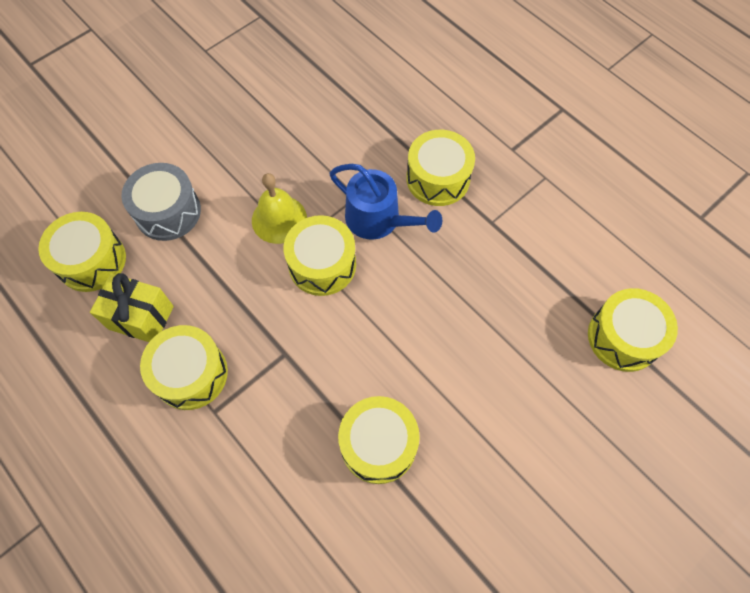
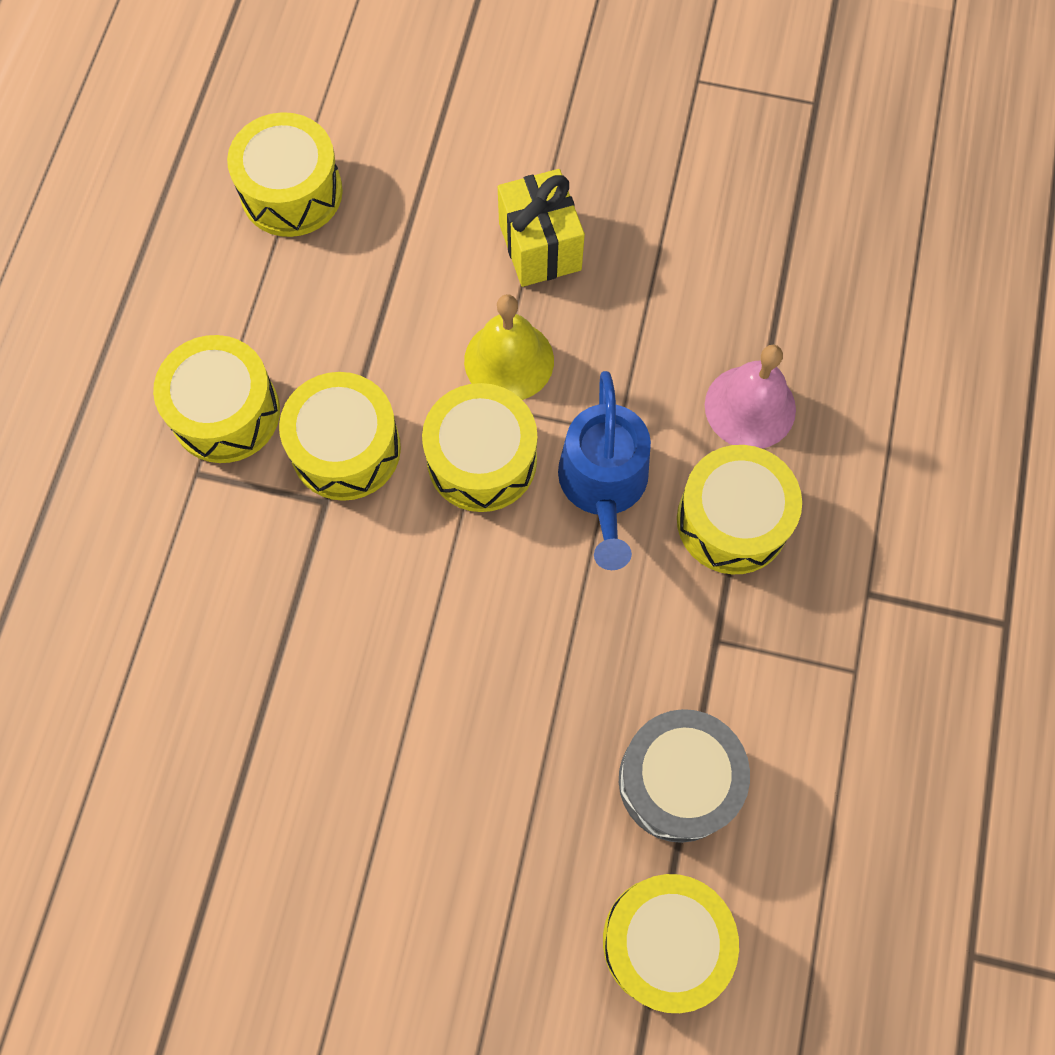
camera: 55 degrees right, 5 degrees up
yellow gift [90,273,174,342] -> yellow gift moved to [498,169,585,287]
grey drum [121,163,201,241] -> grey drum moved to [619,709,750,843]
yellow drum [338,396,420,484] -> yellow drum moved to [279,372,401,501]
none -> pink bell [705,345,796,449]

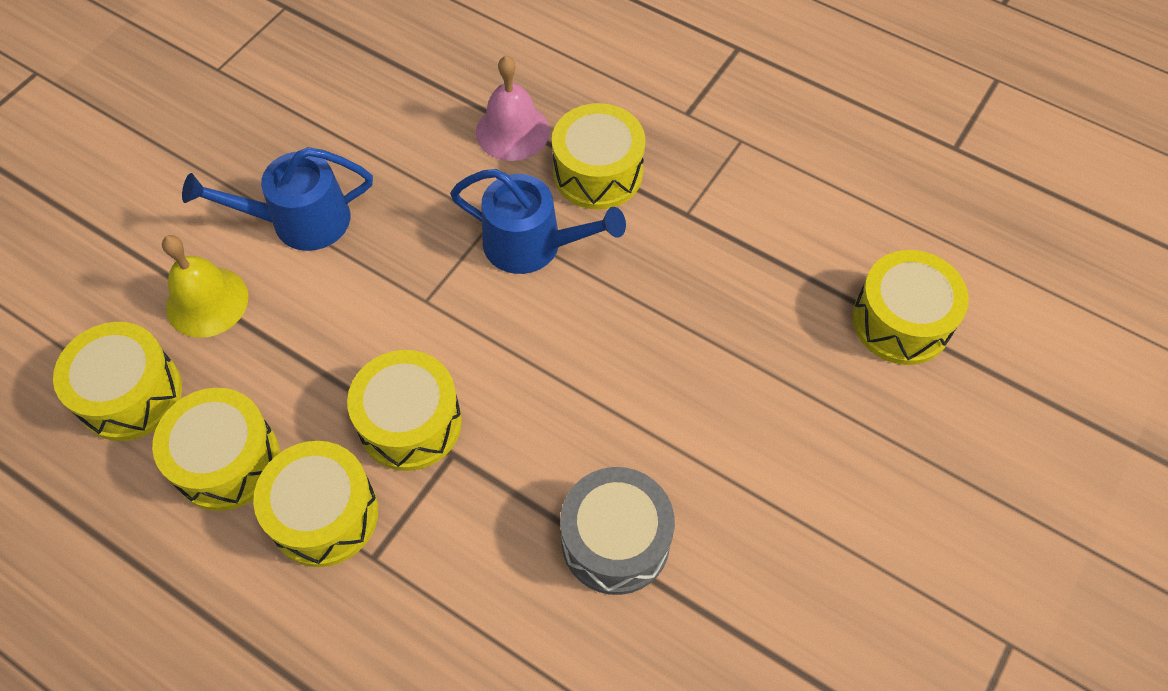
camera: 70 degrees left, 10 degrees down
yellow drum [422,383,537,512] -> yellow drum moved to [152,388,280,511]
yellow bell [464,294,554,400] -> yellow bell moved to [162,235,248,338]
yellow gift [498,169,585,287] -> blue watering can [182,147,373,251]
grey drum [619,709,750,843] -> grey drum moved to [560,467,675,595]

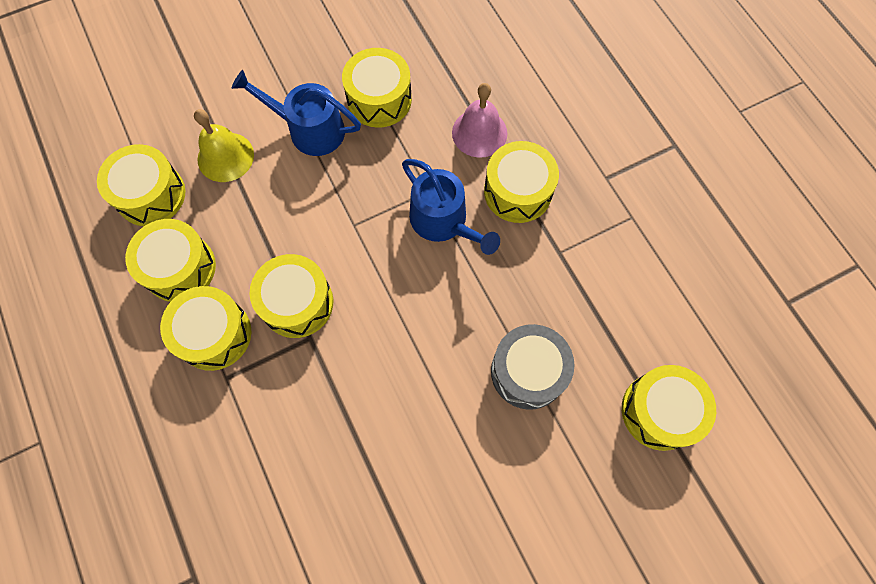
camera: 30 degrees right, 10 degrees up
grey drum [560,467,675,595] -> grey drum moved to [491,324,574,410]
none -> yellow drum [342,48,412,128]

